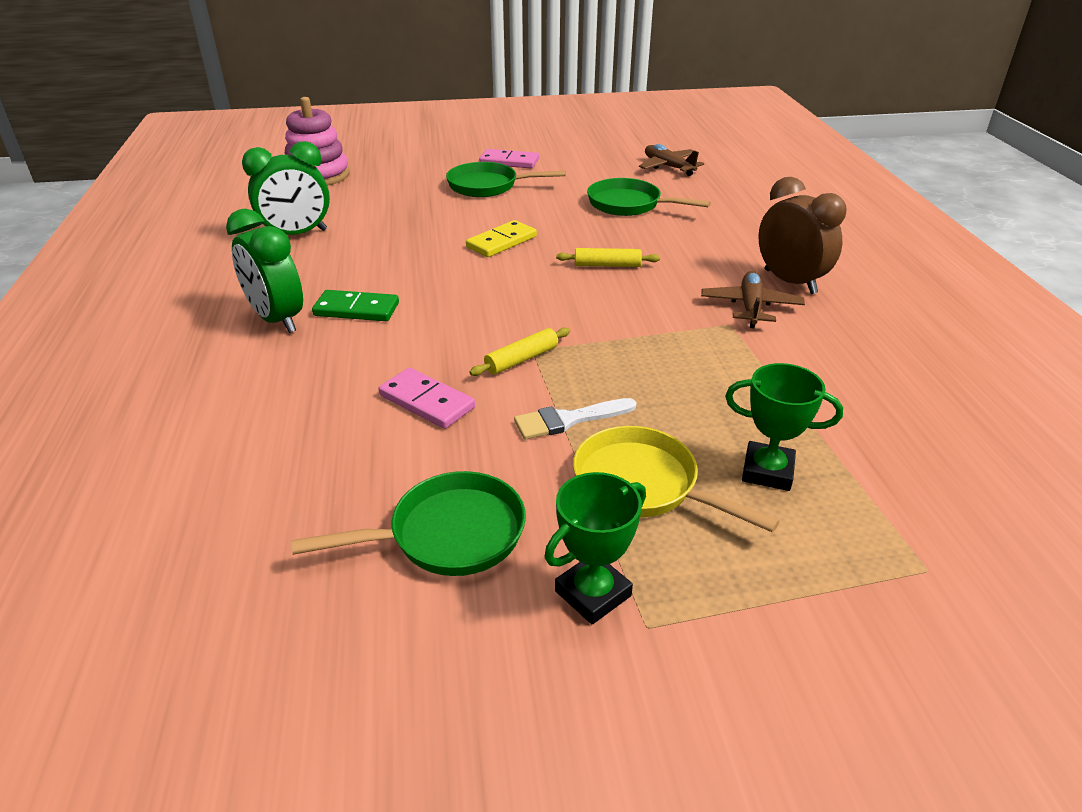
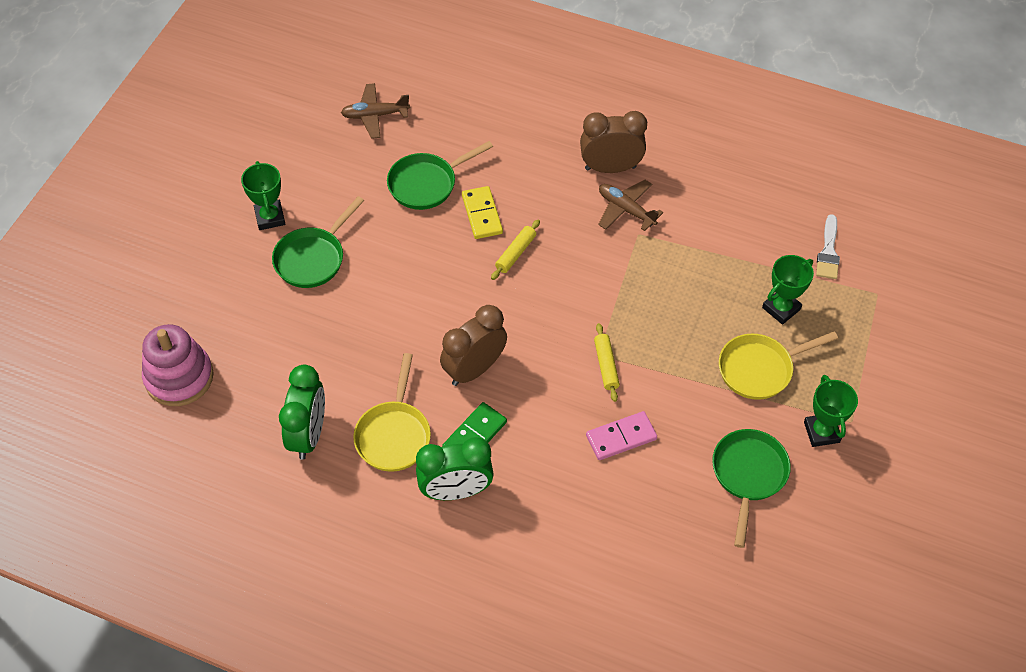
camera: 60 degrees left, 20 degrees up
yellow domino [466,220,537,257] -> yellow domino moved to [462,186,503,239]
pink domino [479,149,539,169] -> green trophy [241,161,285,230]
white brush [514,398,636,439] -> white brush moved to [816,214,840,279]
none -> yellow pan [353,353,431,472]
none -> brown clock [440,305,507,386]

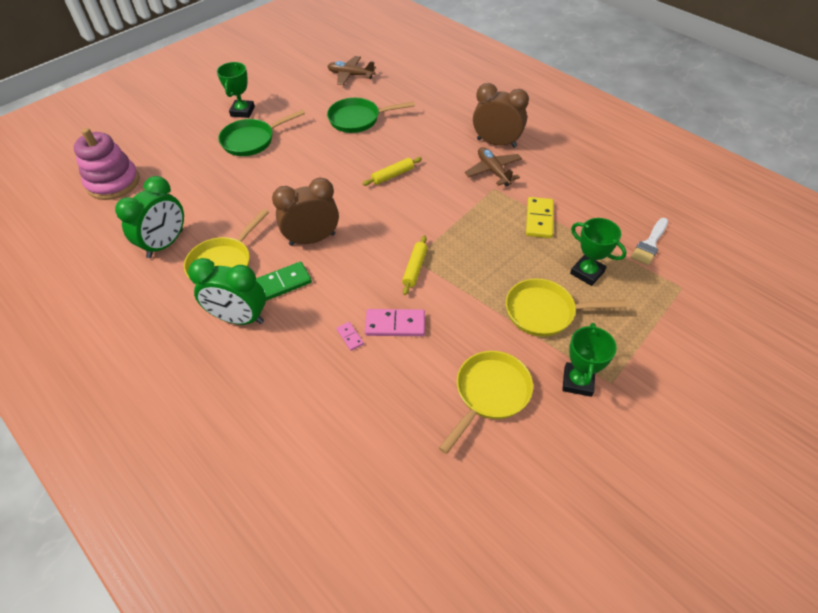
camera: 25 degrees right, 5 degrees down
yellow domino [462,186,503,239] -> yellow domino moved to [526,197,554,238]
green pan [712,429,791,548] -> yellow pan [439,351,533,454]
green trophy [762,255,814,325] -> green trophy turned 60 degrees clockwise [570,218,627,286]
none -> pink domino [336,322,364,351]

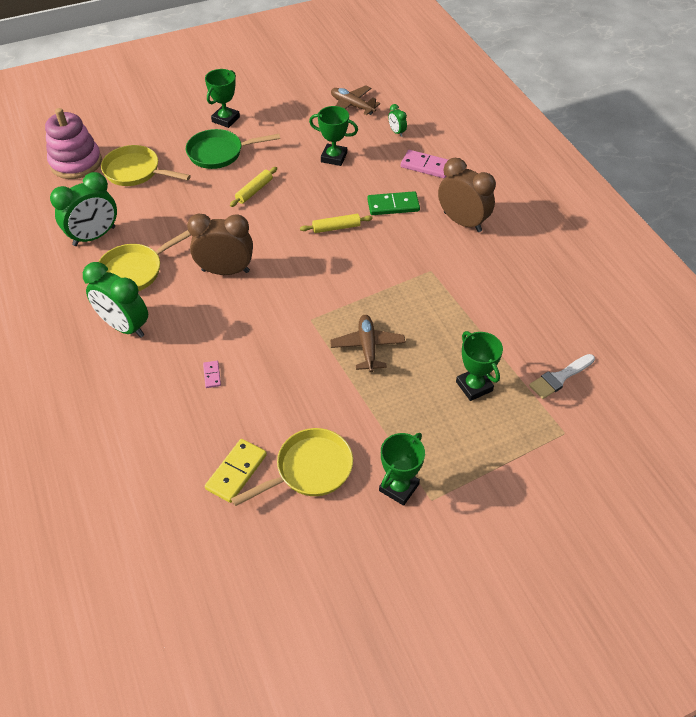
camera: 20 degrees right, 0 degrees up
green domino [256,262,312,301] -> green domino moved to [367,191,420,215]
green pan [327,98,415,133] -> green trophy [309,106,358,166]
pink domino [365,309,425,336] -> pink domino moved to [401,150,448,178]
yellow rolling pin [402,235,428,295] -> yellow rolling pin moved to [230,167,277,207]
brown plane [465,147,522,186] -> brown plane moved to [330,315,405,372]
yellow pan [506,278,627,337] -> yellow pan moved to [101,145,191,186]
yellow domino [526,197,554,238] -> yellow domino moved to [205,439,267,503]
none -> green clock [388,104,407,137]

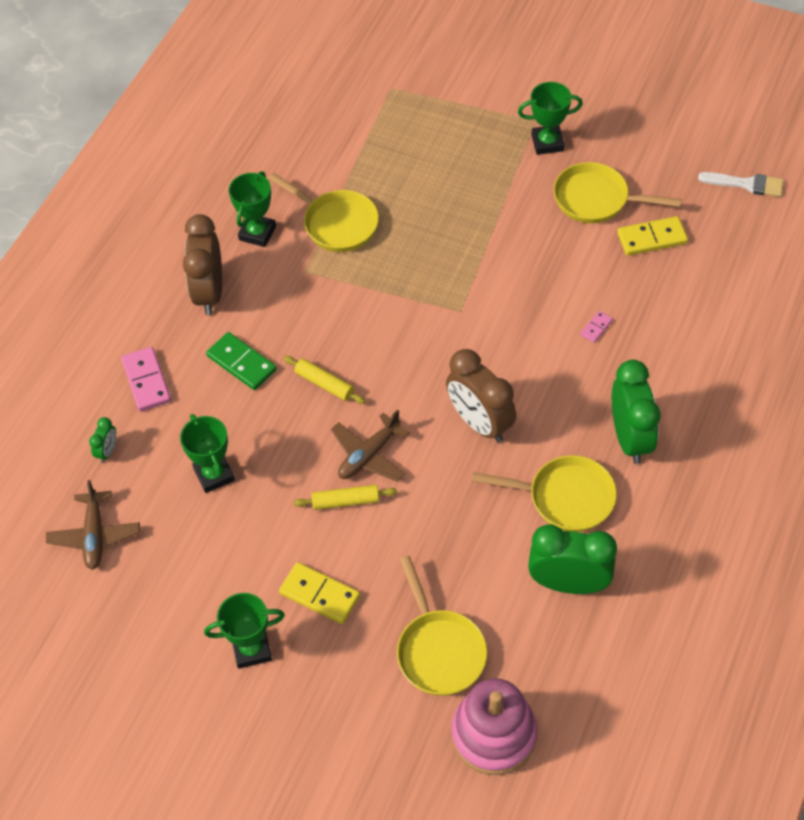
camera: 130 degrees left, 5 degrees up
green pan [186,129,280,169] -> yellow domino [279,562,360,624]
brown plane [330,315,405,372] -> brown plane moved to [331,409,410,482]
green trophy [456,331,503,401] -> green trophy moved to [229,171,276,247]
white brush [529,354,595,399] -> white brush moved to [698,172,784,197]
none -> yellow pan [268,173,379,252]

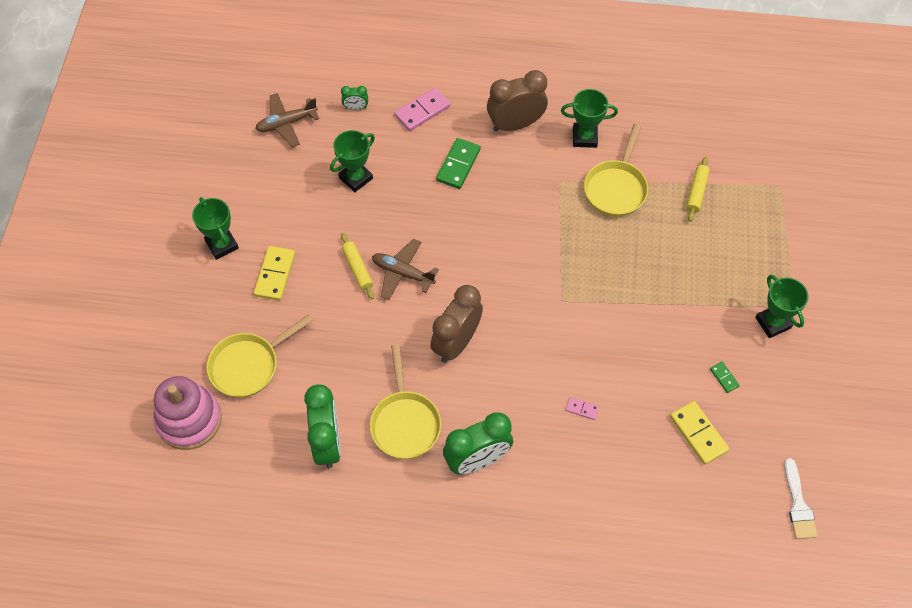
camera: 70 degrees right, 5 degrees up
yellow rolling pin [284,356,365,404] -> yellow rolling pin moved to [687,157,710,221]
yellow pan [554,162,682,223] -> green domino [710,362,740,393]

